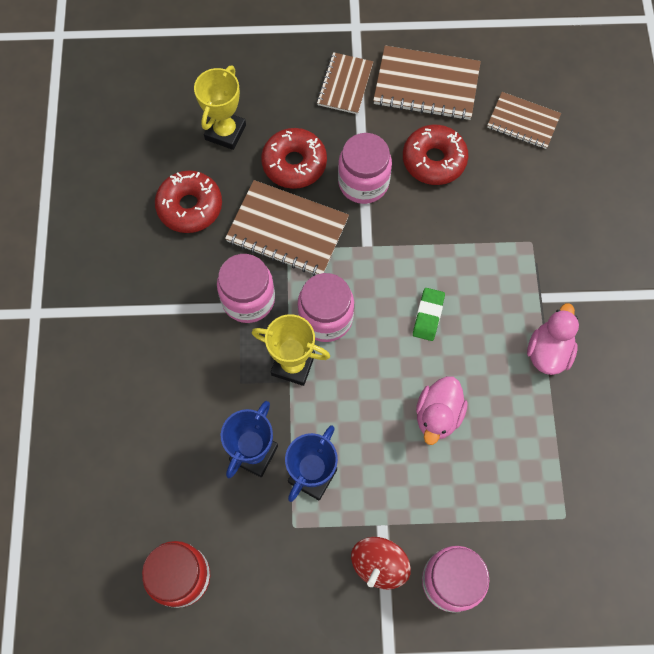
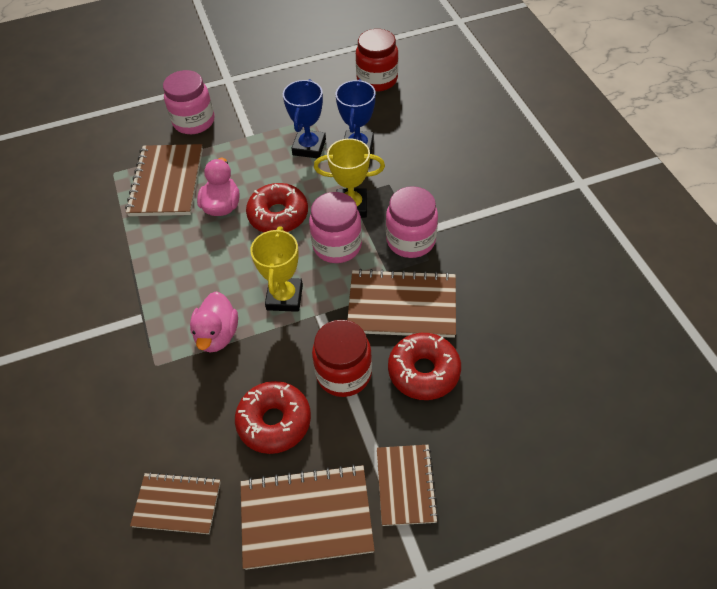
camera: 165 degrees right, 15 degrees down
red donut [155,170,222,233] -> red donut moved to [246,183,308,232]
yellow trophy [194,66,246,150] -> yellow trophy moved to [250,227,303,312]
pink jar [338,133,392,204] -> red jar [312,320,372,397]
red spinning top [351,537,411,590] -> none
green eraser [413,288,445,341] -> none
pink duck [527,303,579,375] -> pink duck moved to [190,291,238,353]
none -> brown notebook [125,144,203,216]

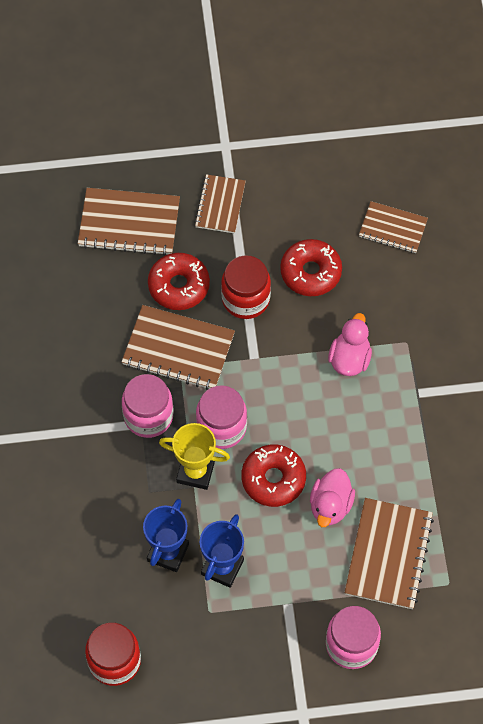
camera: 170 degrees left, 10 degrees up
brown notebook [241,464,375,570] -> brown notebook moved to [78,188,180,256]
yellow trophy [250,227,303,312] -> none

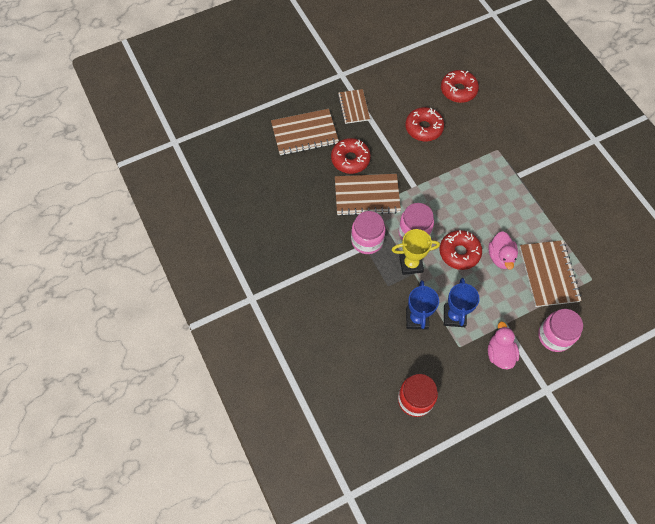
camera: 20 degrees left, 0 degrees up
red jar [221,255,271,319] -> none
pink duck [328,313,372,376] -> pink duck moved to [488,321,519,369]
brown notebook [359,201,428,253] -> red donut [441,70,479,103]

